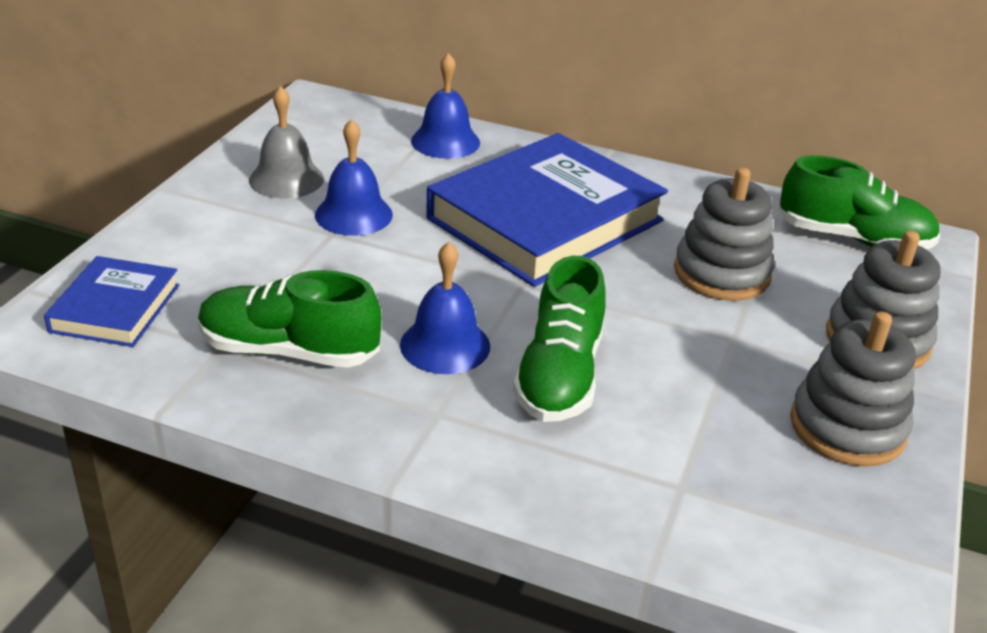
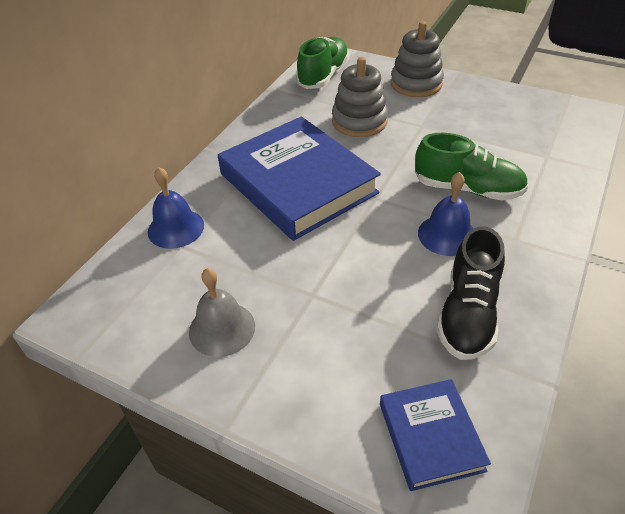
camera: 80 degrees left, 10 degrees up
blue book [44,256,179,347] -> blue book turned 60 degrees clockwise [380,379,491,491]
green shoe [198,270,381,368] -> black shoe [437,227,505,360]
blue bell [315,119,393,236] -> none
grey stacking toy [790,311,916,467] -> none

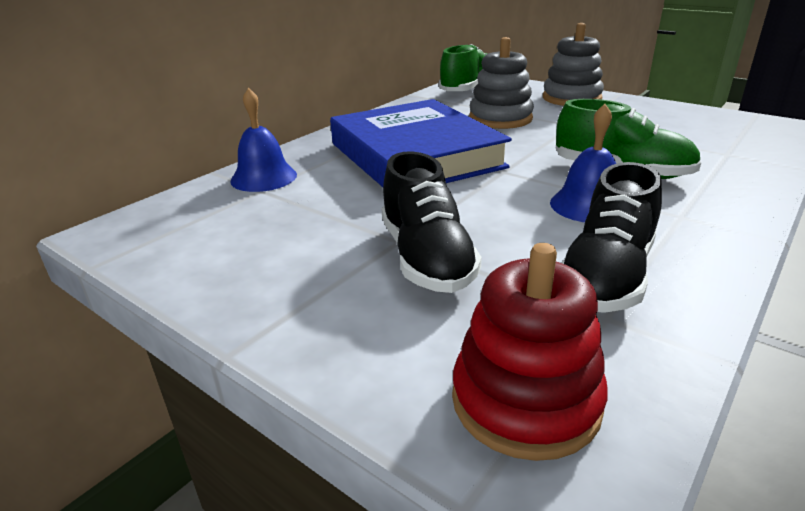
camera: 10 degrees right, 15 degrees down
grey bell [189,268,255,357] -> none
blue book [380,379,491,491] -> red stacking toy [452,243,608,461]
none -> black shoe [382,151,482,293]

